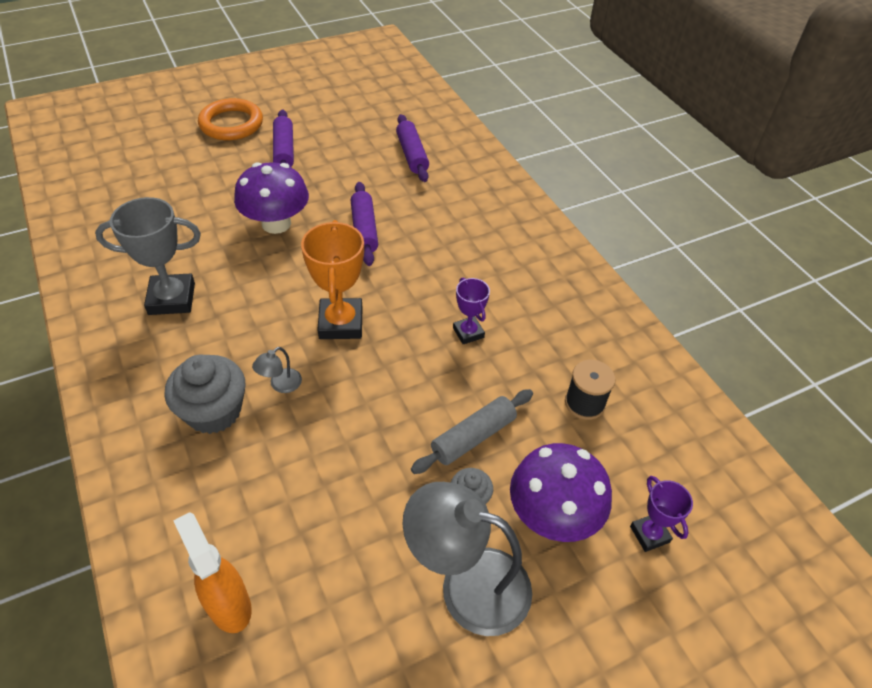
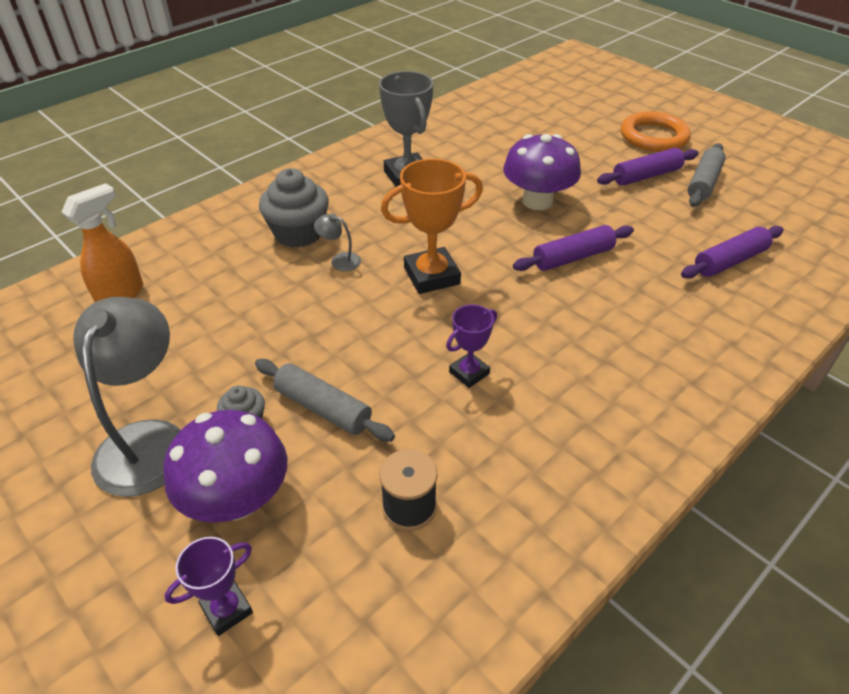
camera: 75 degrees right, 5 degrees down
none -> grey rolling pin [687,143,726,207]

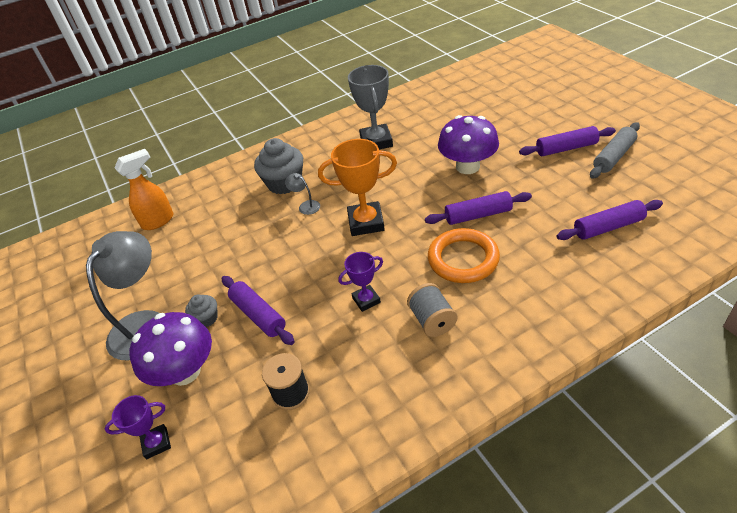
camera: 20 degrees right, 0 degrees up
grey rolling pin [255,359,395,442] -> purple rolling pin [222,276,295,345]
orange ring [621,111,691,152] -> orange ring moved to [428,228,500,283]
none -> grey spool [407,283,457,337]

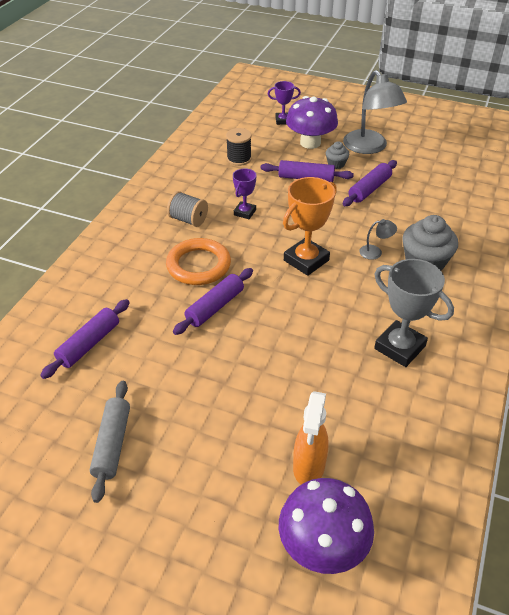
camera: 135 degrees right, 0 degrees up
purple trophy [105,395,171,459] -> purple trophy turned 60 degrees clockwise [268,81,301,125]
orange spray bottle [114,149,174,230] -> orange spray bottle moved to [293,391,329,484]
purple mushroom [438,115,499,174] -> purple mushroom moved to [279,478,374,574]
purple rolling pin [519,126,616,156] -> purple rolling pin moved to [343,160,397,206]

